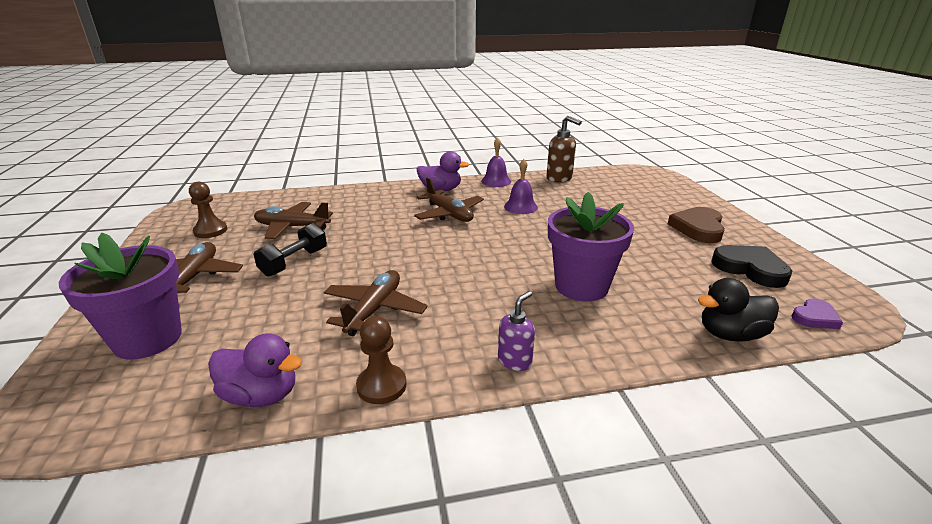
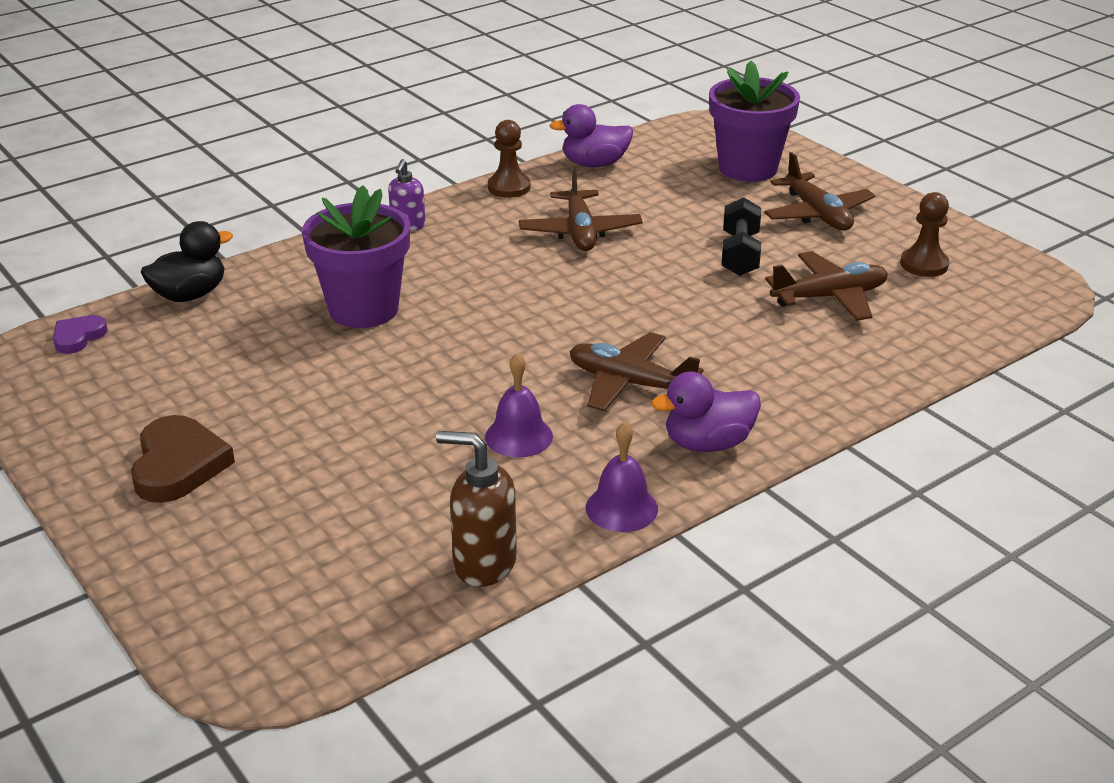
camera: 155 degrees right, 5 degrees up
black heart [712,245,792,288] -> none

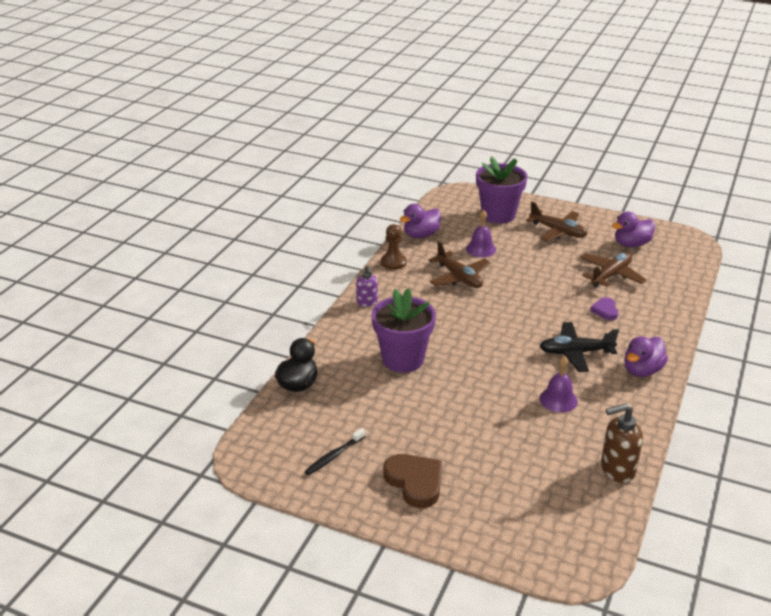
camera: 30 degrees left, 0 degrees up
purple heart [53,315,108,354] -> purple heart moved to [590,297,618,320]
brown plane [569,332,703,411] -> black plane [540,322,619,372]
purple bell [586,422,658,532] -> purple bell moved to [466,210,496,257]
black dumbbell [721,197,761,276] -> none
brown pawn [900,192,949,277] -> purple duck [612,212,655,247]
none -> black toothbrush [304,428,366,475]

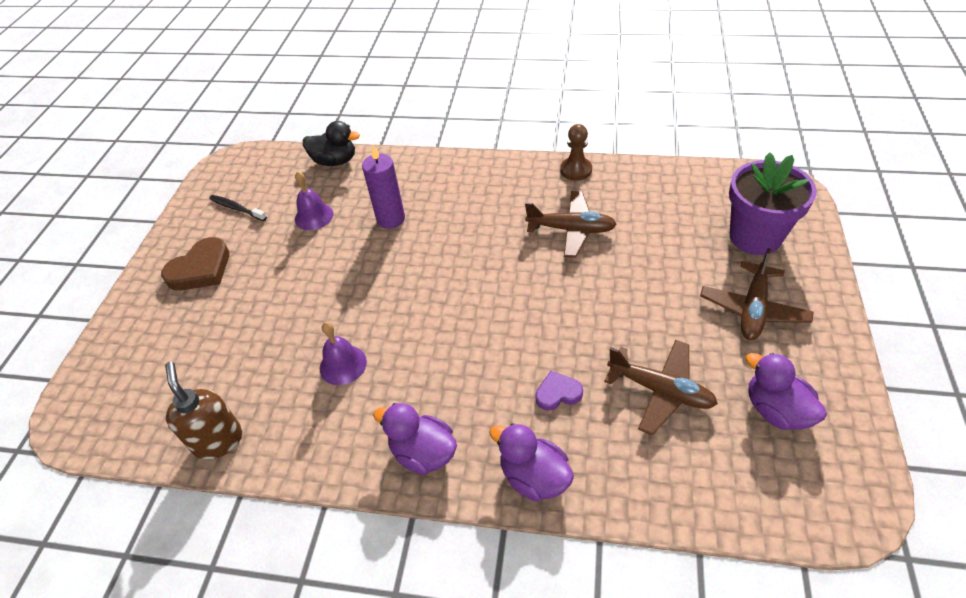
camera: 80 degrees right, 15 degrees up
purple soap dispenser [356,265,378,307] -> none
purple flower pot [371,288,436,373] -> purple candle [362,146,405,229]
purple duck [400,204,441,238] -> purple duck moved to [489,423,574,502]
brown plane [428,241,491,288] -> brown plane turned 120 degrees counterclockwise [525,191,617,258]
purple bell [466,210,496,257] -> purple bell moved to [295,171,333,230]
black plane [540,322,619,372] -> none

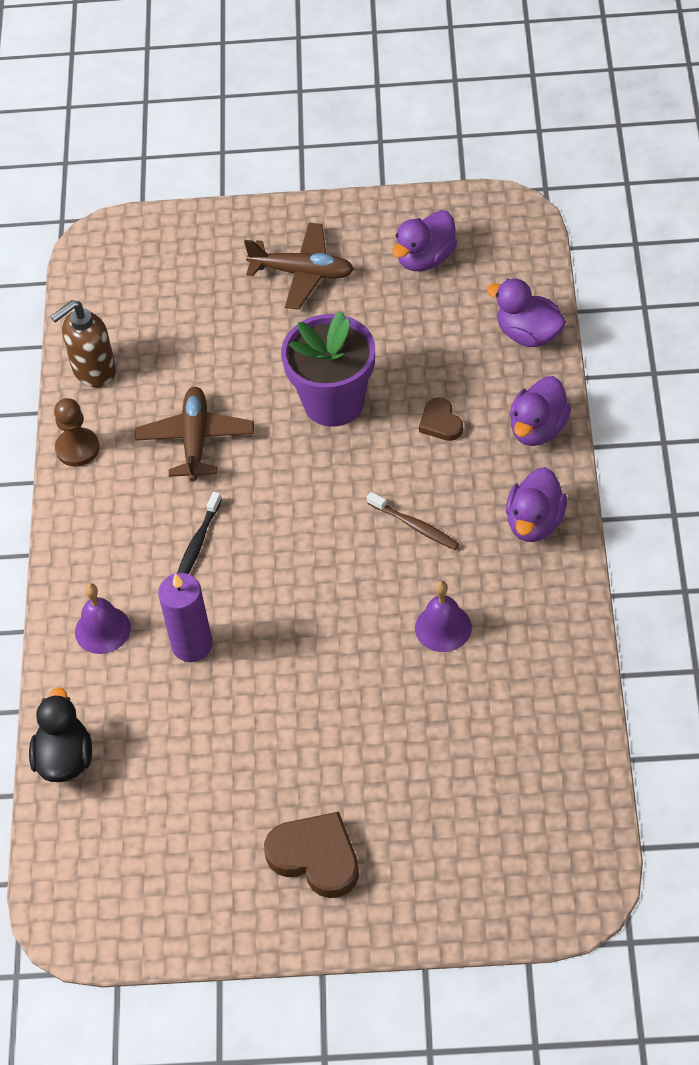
camera: 100 degrees left, 5 degrees up
brown soap dispenser [165,362,242,460] -> brown soap dispenser moved to [50,300,116,387]
black toothbrush [209,195,267,221] -> black toothbrush moved to [177,492,222,574]
purple bell [295,171,333,230] -> purple bell moved to [75,583,131,654]
purple heart [535,371,583,411] -> brown heart [419,397,463,441]
brown plane [604,340,718,435] -> none
purple flower pot [729,152,817,255] -> purple flower pot moved to [281,311,375,427]
none -> brown toothbrush [367,492,459,550]
none -> purple duck [487,279,566,347]

